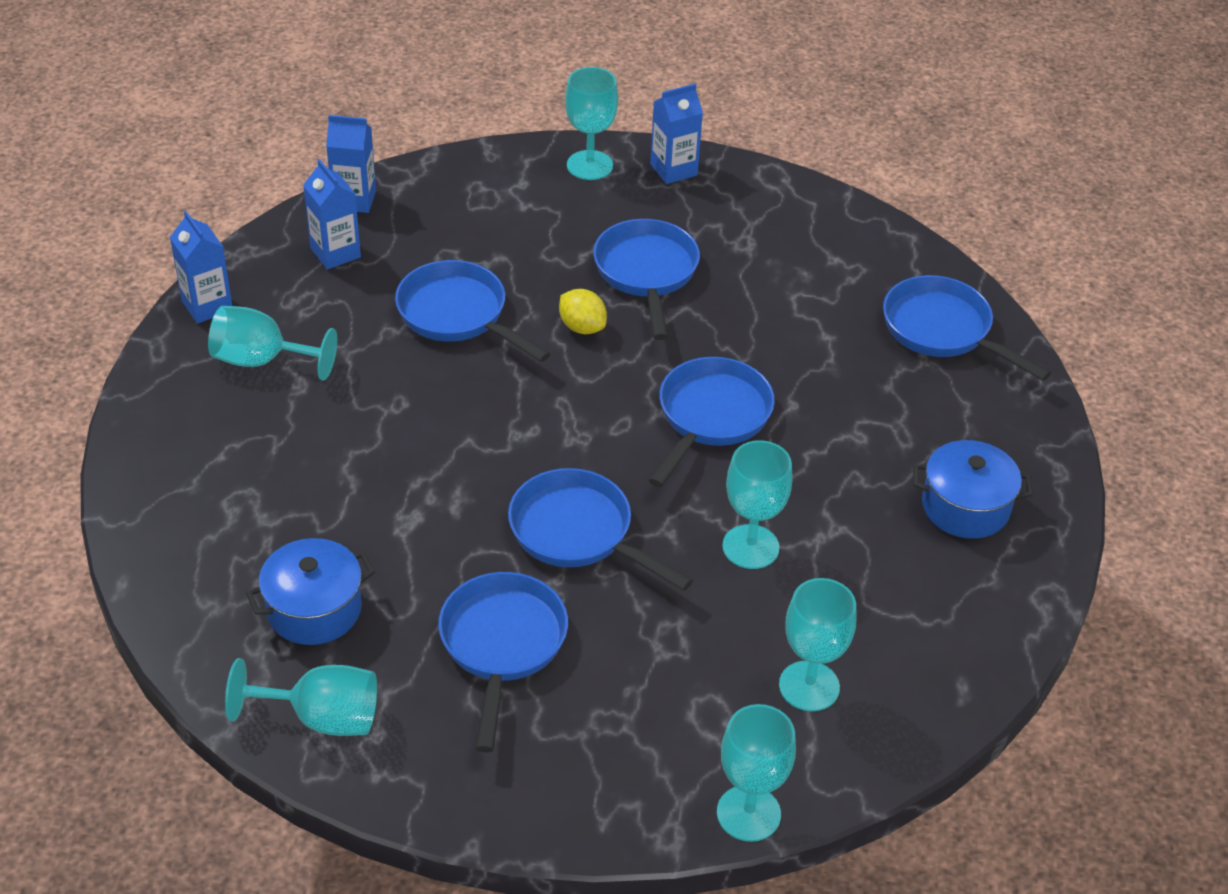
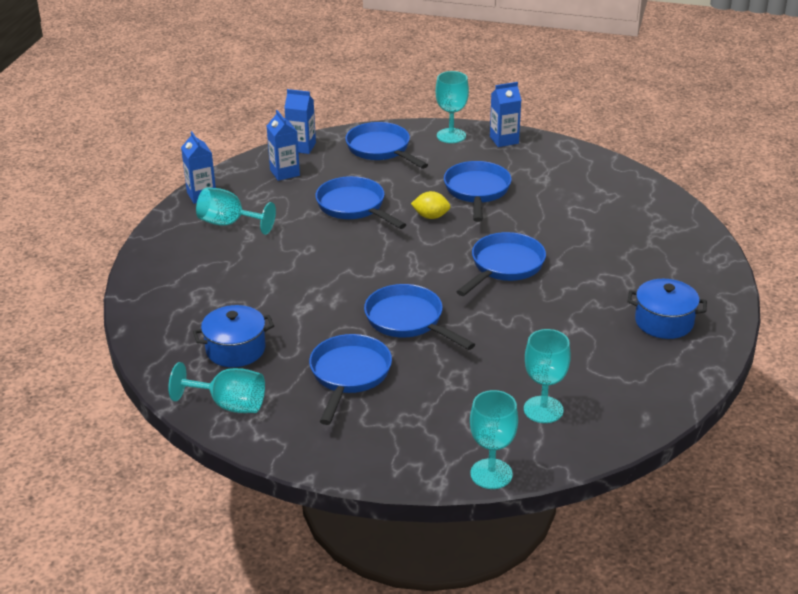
camera: 10 degrees right, 10 degrees down
yellow lemon [559,289,607,334] -> yellow lemon turned 45 degrees counterclockwise [411,191,451,219]
turquoise goblet [722,440,793,569] -> none
blue pan [883,275,1051,381] -> blue pan moved to [345,122,428,169]

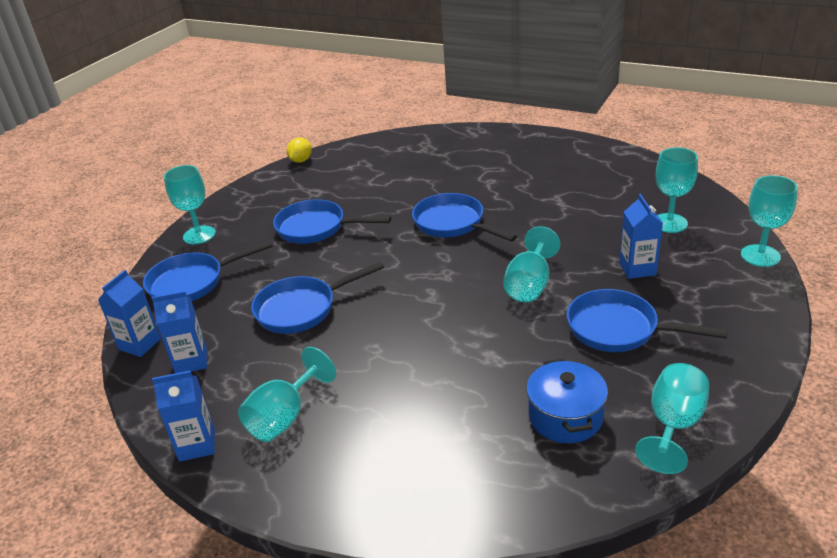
camera: 75 degrees left, 0 degrees up
blue pan [364,284,475,350] -> turquoise goblet [503,226,560,302]
yellow lemon [411,191,451,219] -> yellow lemon moved to [287,138,312,163]
blue carton [490,82,521,147] -> blue carton moved to [619,194,663,279]
blue pot [627,279,707,339] -> none

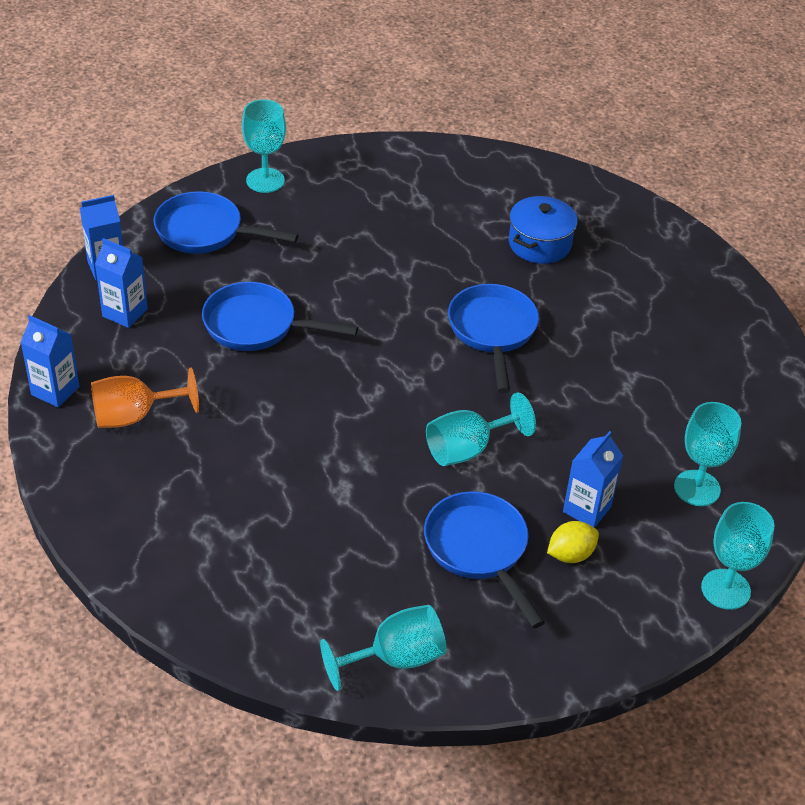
camera: 35 degrees right, 10 degrees up
turquoise goblet [238,347,336,442] -> orange goblet [91,368,199,428]
blue pan [273,199,391,244] -> none
yellow lemon [287,138,312,163] -> yellow lemon moved to [547,521,599,563]
blue pot [526,359,608,443] -> blue pot moved to [509,196,578,264]

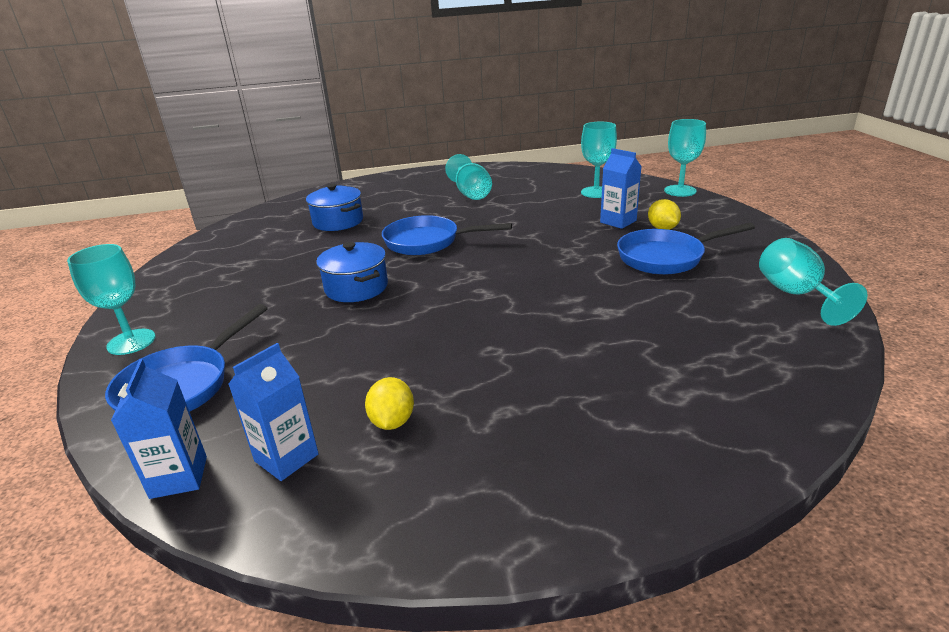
camera: 75 degrees left, 15 degrees down
blue carton [20,315,79,408] -> none
orange goblet [91,368,199,428] -> none
blue pan [202,282,358,351] -> none
turquoise goblet [426,392,536,466] -> turquoise goblet moved to [445,154,492,200]
none -> blue pot [316,242,388,302]
none -> yellow lemon [365,377,414,430]

